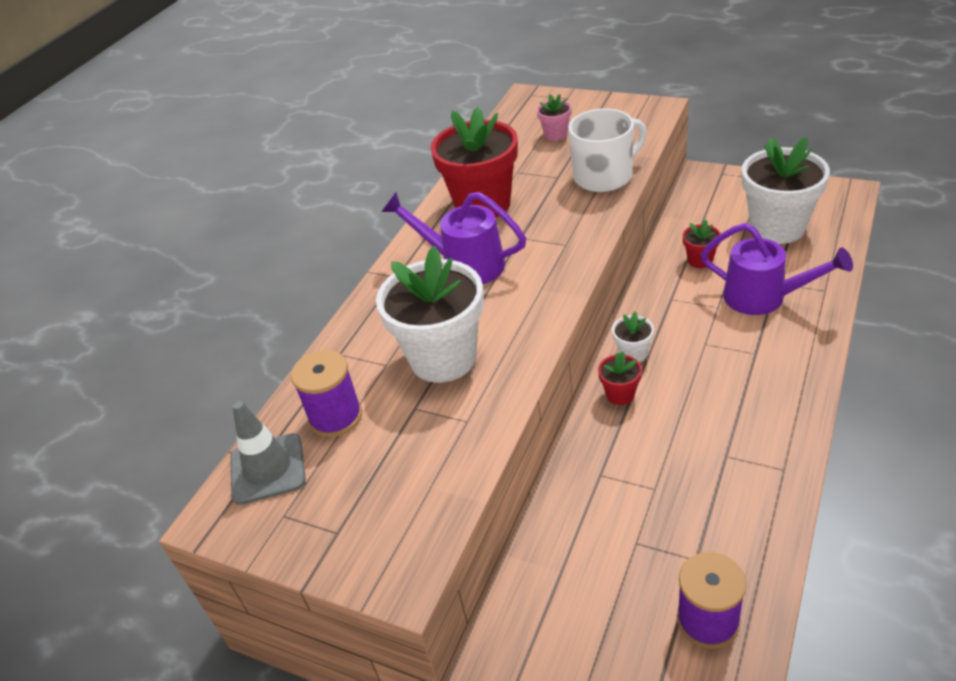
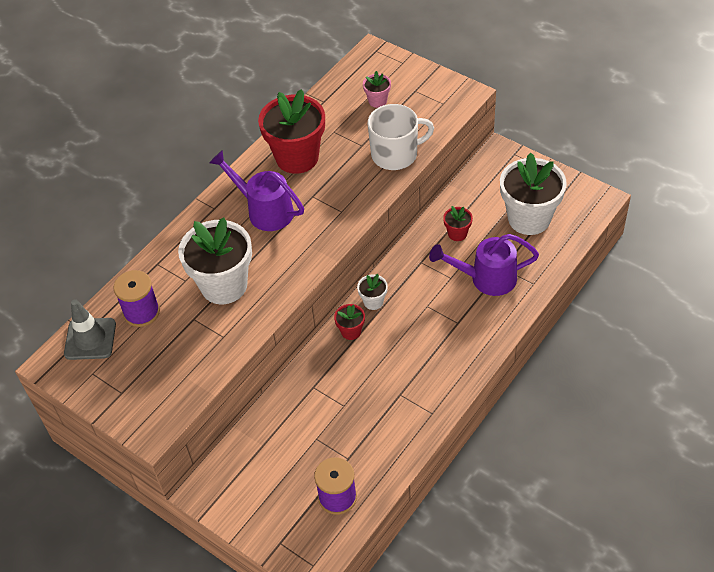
camera: 10 degrees right, 10 degrees up
purple watering can [701,223,853,315] -> purple watering can turned 135 degrees clockwise [429,234,539,296]

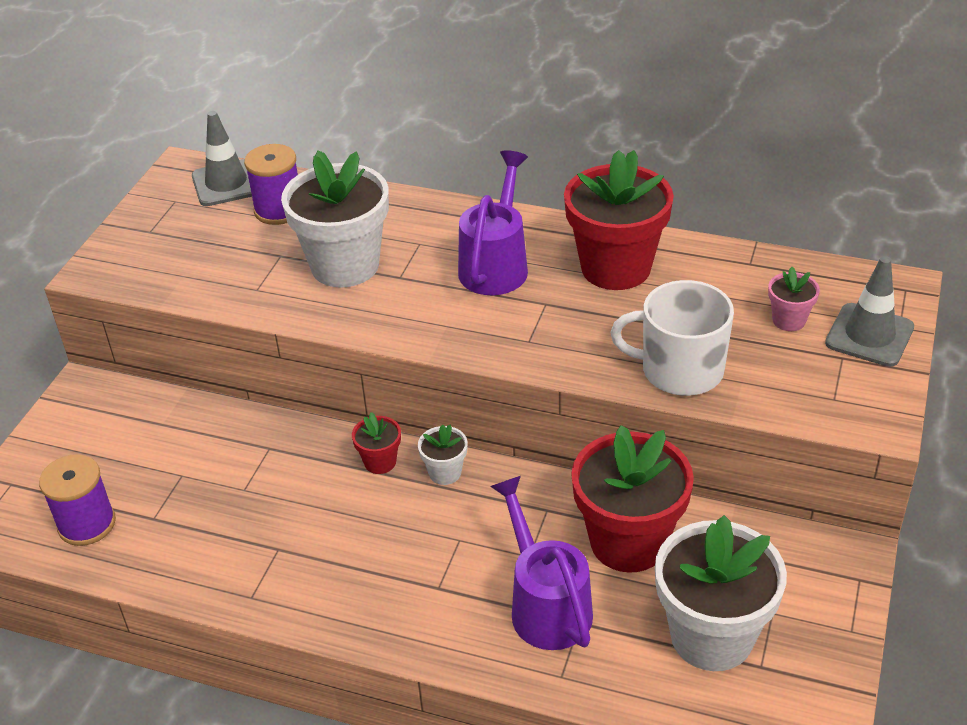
camera: 70 degrees right, 10 degrees down
white mug [368,104,434,170] -> white mug turned 135 degrees clockwise [611,280,734,396]
red flower pot [443,206,473,241] -> red flower pot [571,425,694,573], size x2.23
none -> grey traffic cone [825,256,914,367]

